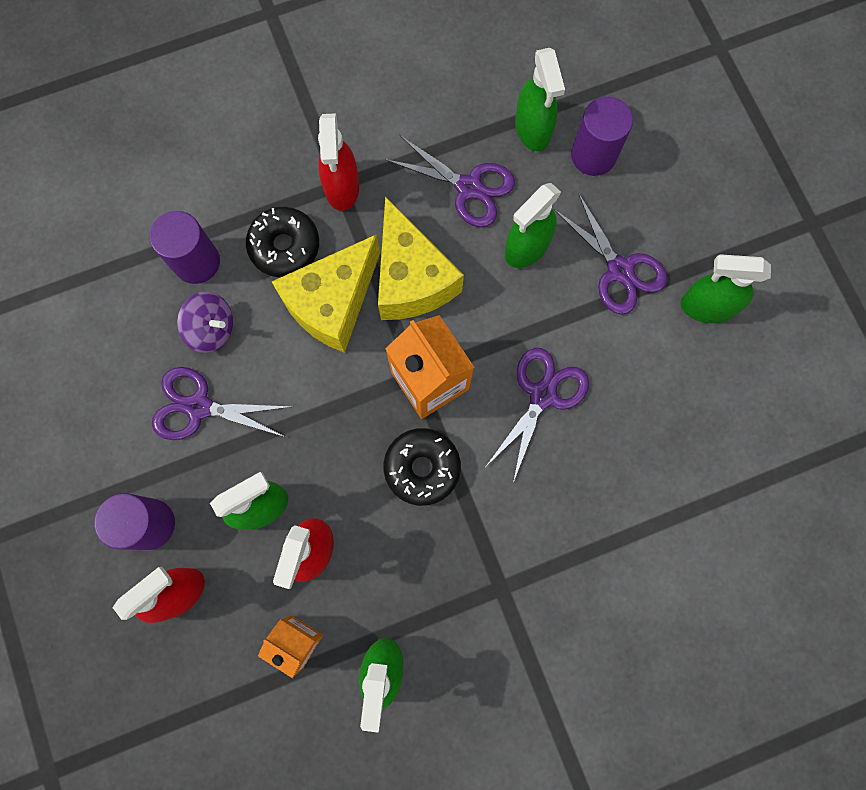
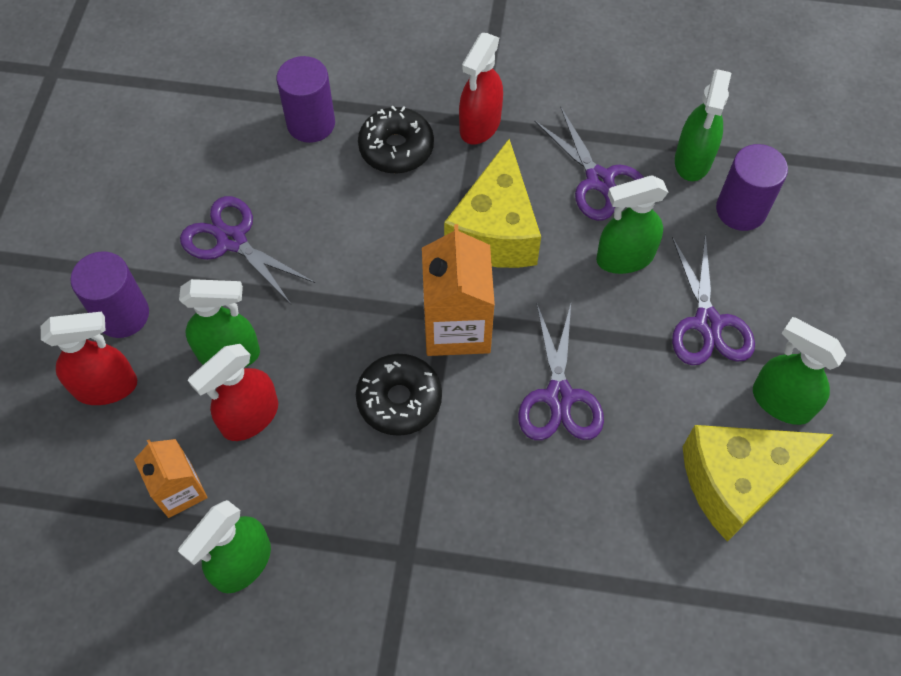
camera: 30 degrees right, 15 degrees down
purple spinning top [177,292,233,353] -> none
yellow cheese [272,234,380,353] -> yellow cheese moved to [683,425,833,542]
purple scissors [486,348,589,483] -> purple scissors turned 120 degrees clockwise [518,304,604,440]

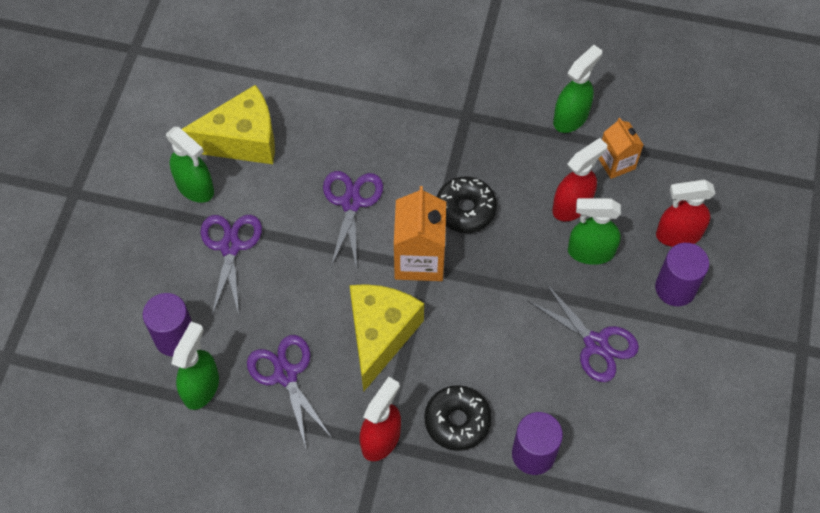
camera: 175 degrees left, 0 degrees up
green spray bottle [596,175,668,274] -> none

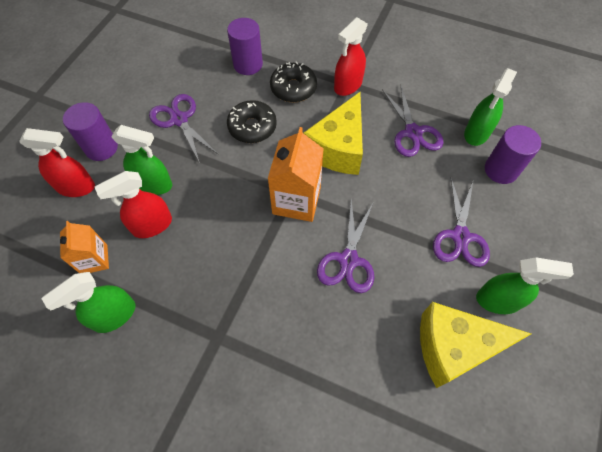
camera: 170 degrees left, 0 degrees up
green spray bottle [166,127,214,203] -> green spray bottle turned 135 degrees clockwise [476,257,574,314]
black donut [437,176,497,233] -> black donut moved to [227,100,277,143]

